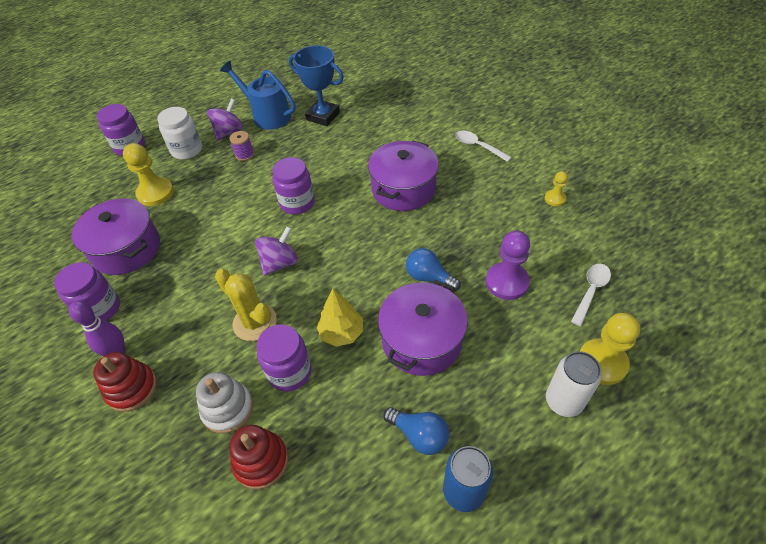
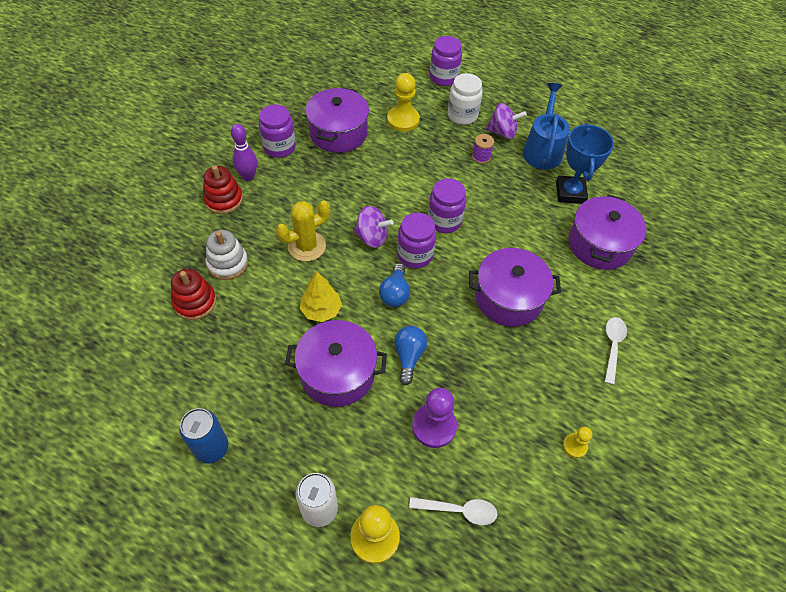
camera: 60 degrees right, 5 degrees up
yellow cactus [215,269,277,341] -> yellow cactus turned 45 degrees clockwise [276,200,330,261]
purple jar [257,325,312,392] -> purple jar moved to [397,213,436,269]
blue light bulb [383,407,449,455] -> blue light bulb moved to [379,263,410,307]
none -> purple pot [569,194,646,270]

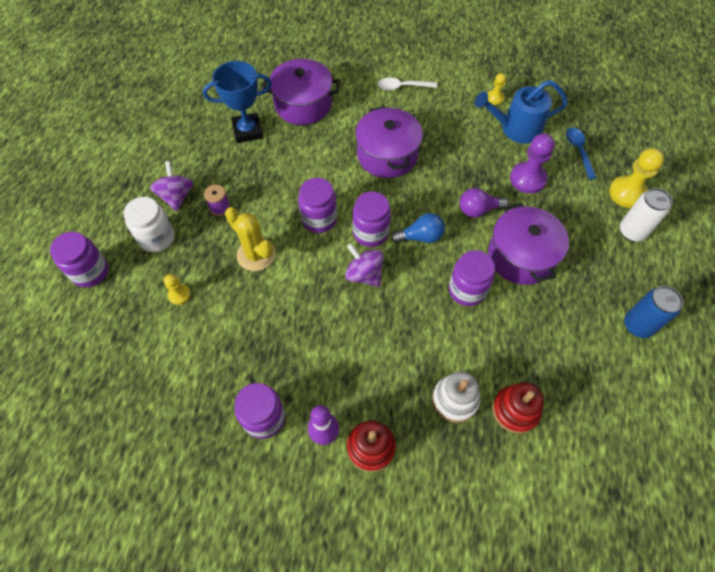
camera: 105 degrees left, 5 degrees up
yellow cactus [276,200,330,261] -> yellow cactus moved to [225,207,276,271]
yellow tree [300,272,342,322] -> purple jar [449,250,495,306]
purple pot [306,87,369,153] -> none
purple spinning top [353,206,393,248] -> purple spinning top turned 45 degrees counterclockwise [345,243,384,287]
yellow pawn [387,73,420,132] -> yellow pawn [164,274,191,305], size x0.54
blue light bulb [394,326,427,385] -> purple light bulb [460,188,509,218]
white spoon [409,497,497,525] -> blue spoon [566,128,597,180]
blue watering can [523,83,570,170] -> blue watering can moved to [475,80,568,144]

